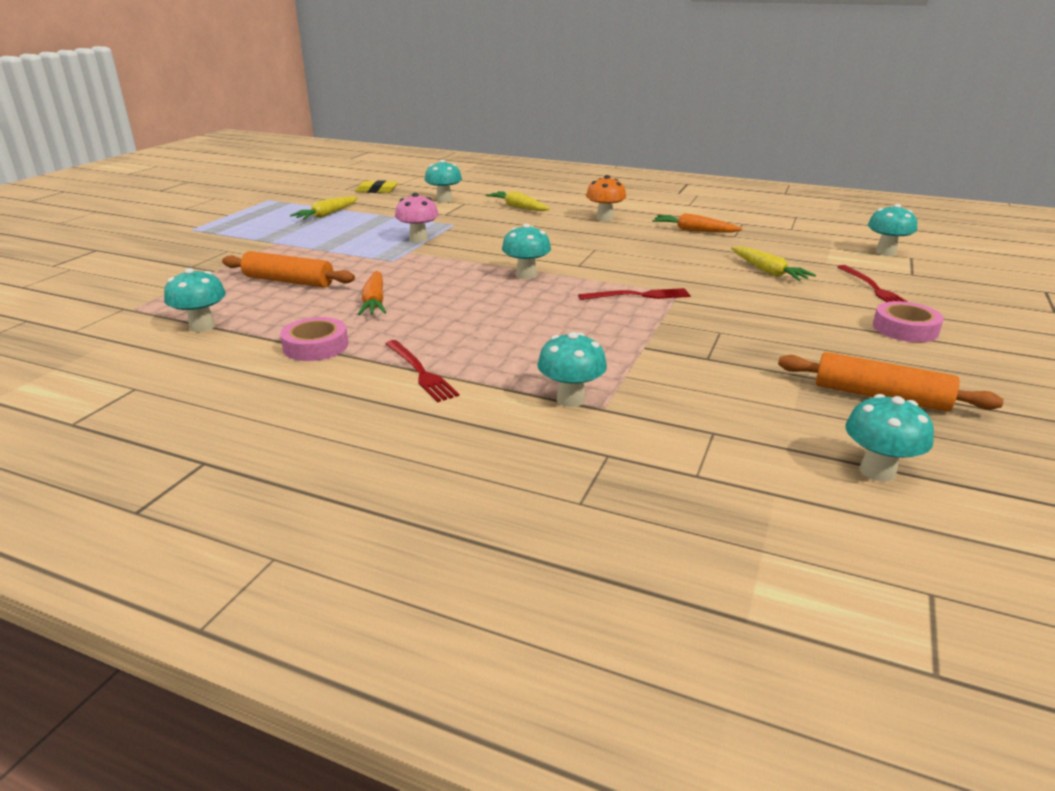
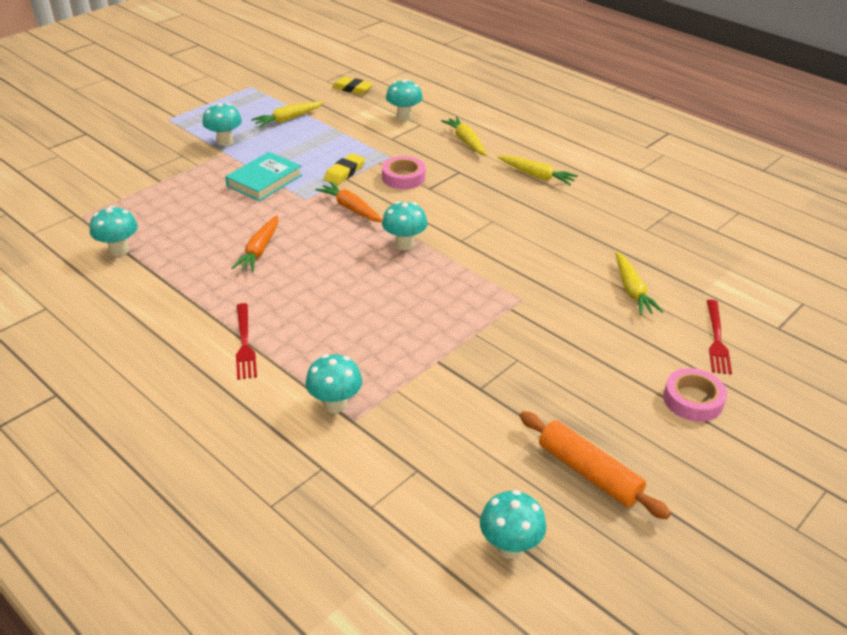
camera: 20 degrees right, 10 degrees up
orange rolling pin [222,251,355,288] -> none
pink tape [280,317,348,361] -> pink tape moved to [382,156,425,189]
pink mushroom [395,193,439,243] -> yellow eraser [324,153,365,185]
red fork [578,288,691,300] -> none
orange mushroom [586,175,626,221] -> yellow carrot [497,155,578,185]
orange carrot [652,213,743,232] -> orange carrot moved to [315,182,383,222]
turquoise mushroom [868,204,917,256] -> turquoise mushroom moved to [203,103,242,146]
none -> turquoise book [225,152,302,201]

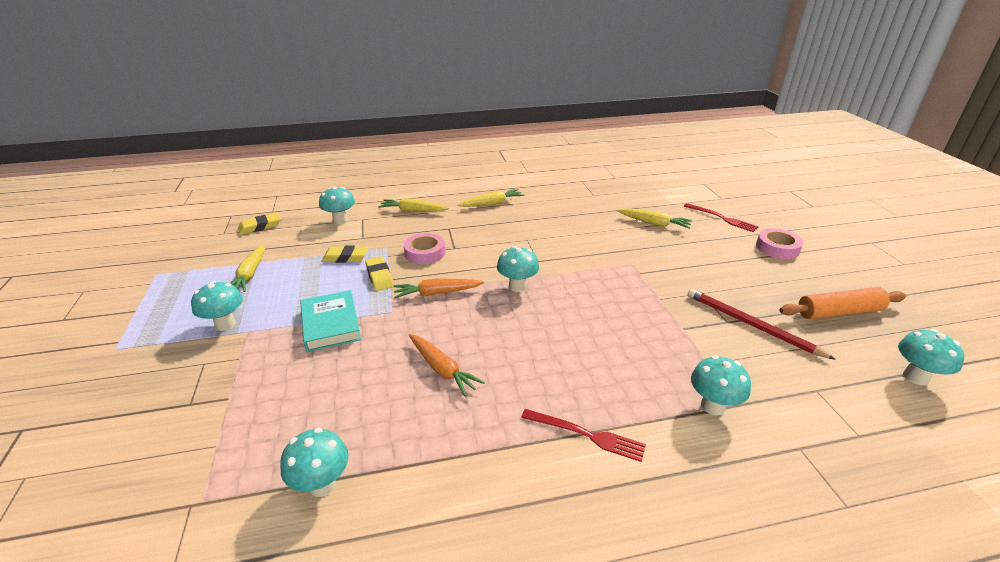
camera: 55 degrees left, 5 degrees down
none -> yellow eraser [322,246,368,263]
none -> red pencil [688,289,836,360]

